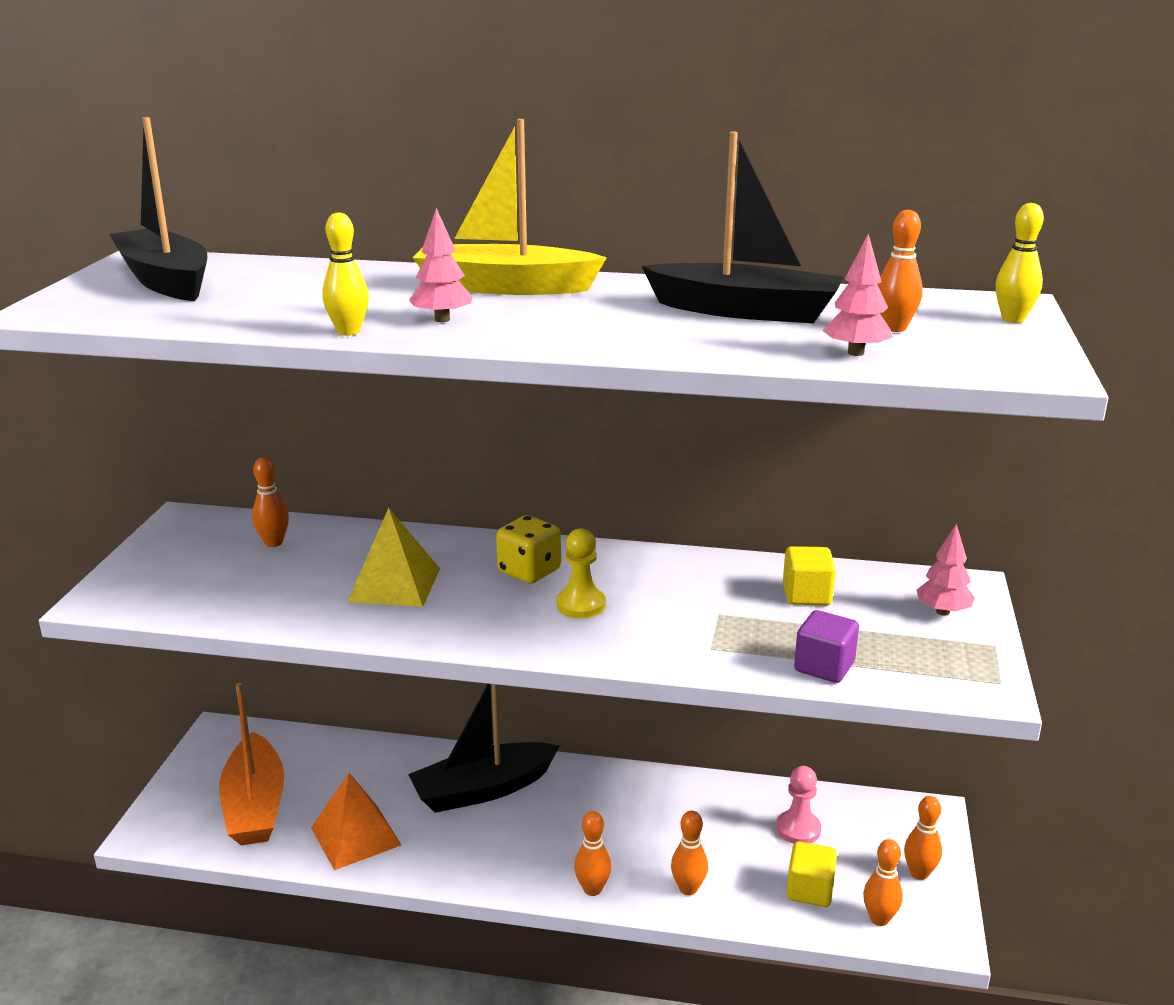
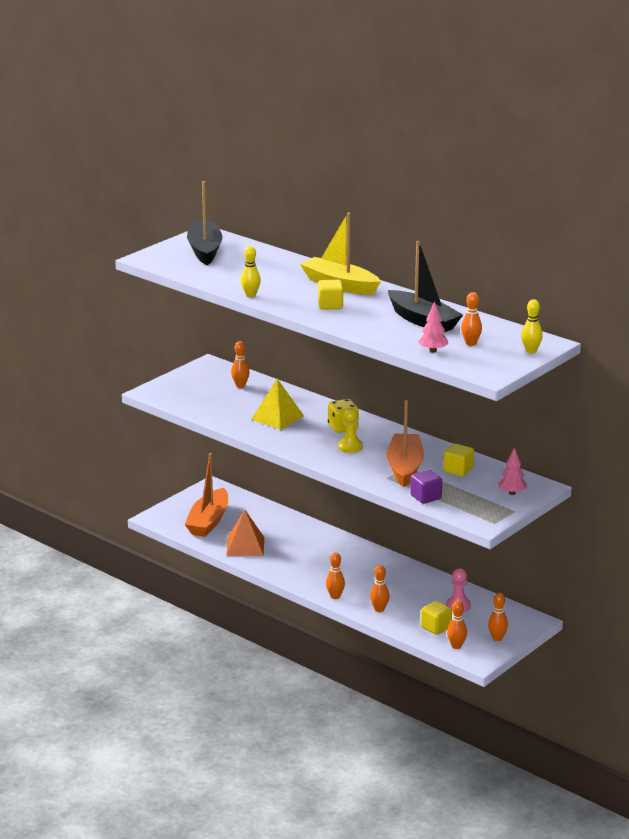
camera: 30 degrees right, 0 degrees up
black boat [408,684,559,813] -> none
pink tree [409,208,473,322] -> none
none -> yellow cube [318,280,343,310]
none -> orange boat [387,400,424,487]

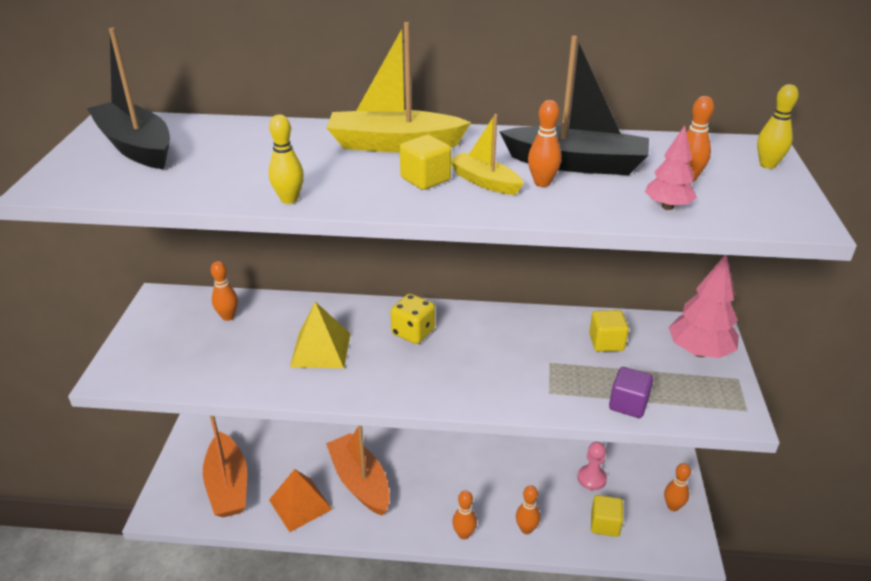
camera: 35 degrees left, 10 degrees up
yellow pawn [338,408,363,453] -> none
orange boat [387,400,424,487] -> orange boat moved to [326,426,390,516]
orange bowling pin [447,600,467,649] -> orange bowling pin moved to [528,100,562,187]
pink tree [498,447,527,495] -> pink tree [669,255,739,358], size x1.76
none -> yellow boat [451,114,524,195]

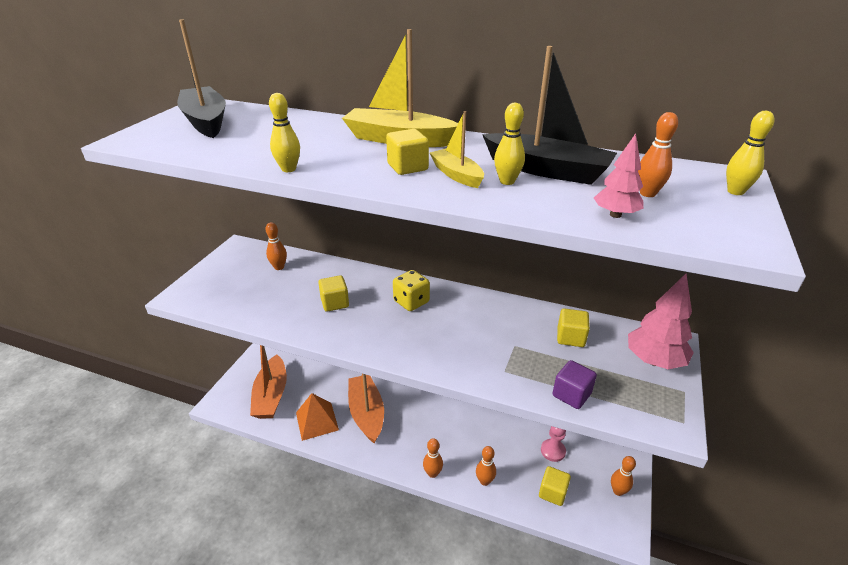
camera: 15 degrees right, 0 degrees up
yellow pyramid [290,302,351,368] -> yellow cube [318,275,349,312]
orange bowling pin [528,100,562,187] -> yellow bowling pin [494,103,525,185]

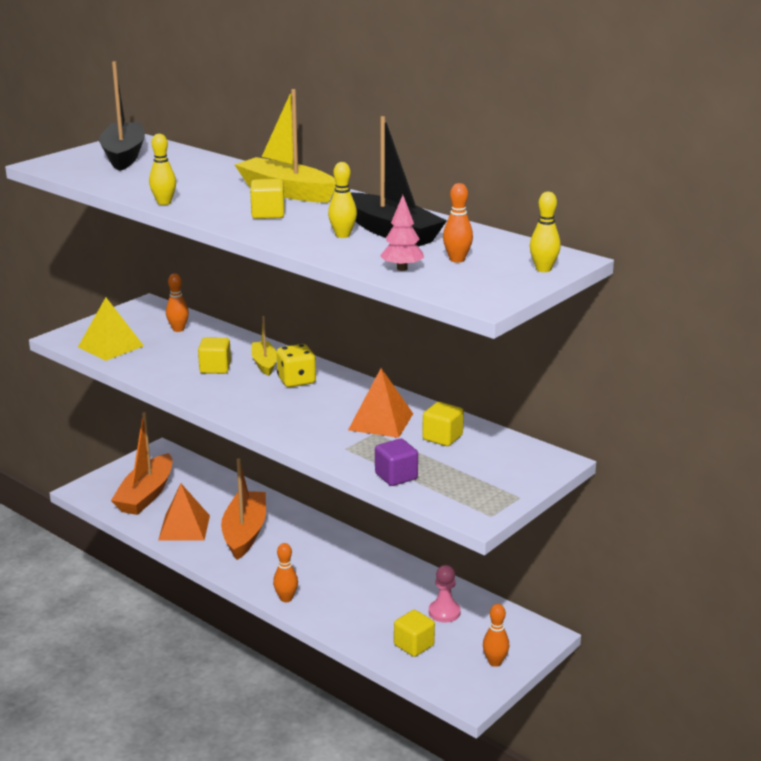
camera: 20 degrees right, 10 degrees down
yellow boat [430,111,484,188] -> yellow boat moved to [251,316,277,376]
orange bowling pin [476,446,496,486] -> none
pink tree [628,274,694,369] -> none
none -> yellow pyramid [78,297,144,361]
none -> orange pyramid [348,368,413,438]

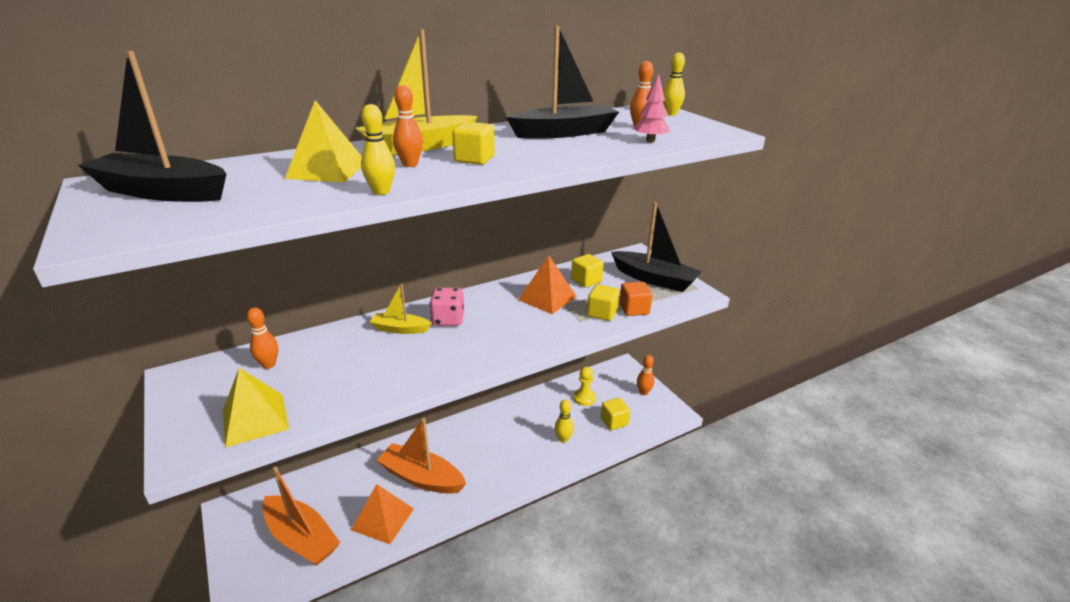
camera: 70 degrees left, 5 degrees up
yellow cube [198,337,231,374] -> yellow cube moved to [587,284,620,321]
orange bowling pin [273,543,298,602] -> orange bowling pin moved to [393,85,423,167]
yellow dice [276,344,316,387] -> pink dice [430,288,464,326]
yellow bowling pin [328,162,357,238] -> yellow bowling pin moved to [555,400,574,443]
purple cube [375,438,418,486] -> orange cube [619,282,652,316]
pink pawn [429,565,461,622] -> yellow pawn [573,367,596,406]
none -> yellow pyramid [285,100,362,183]
none -> black boat [611,202,702,292]

